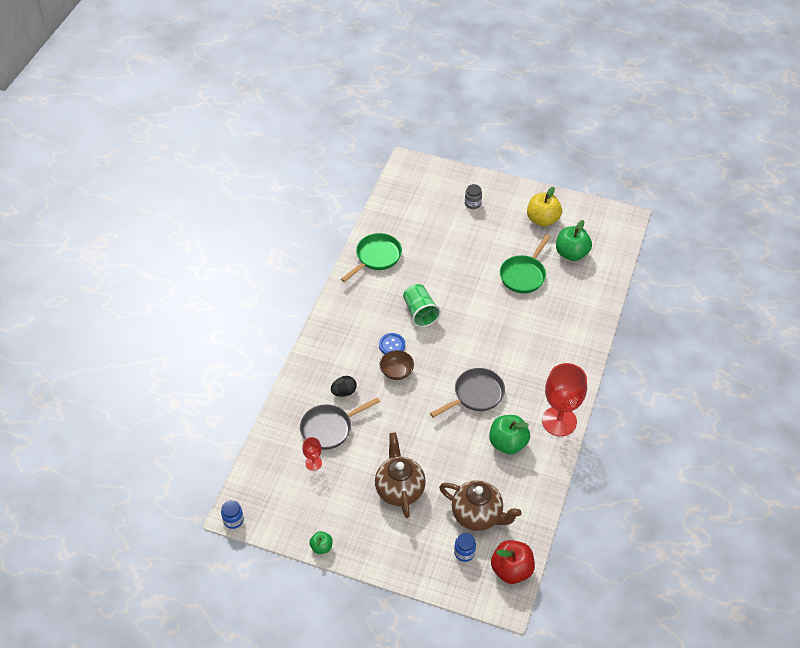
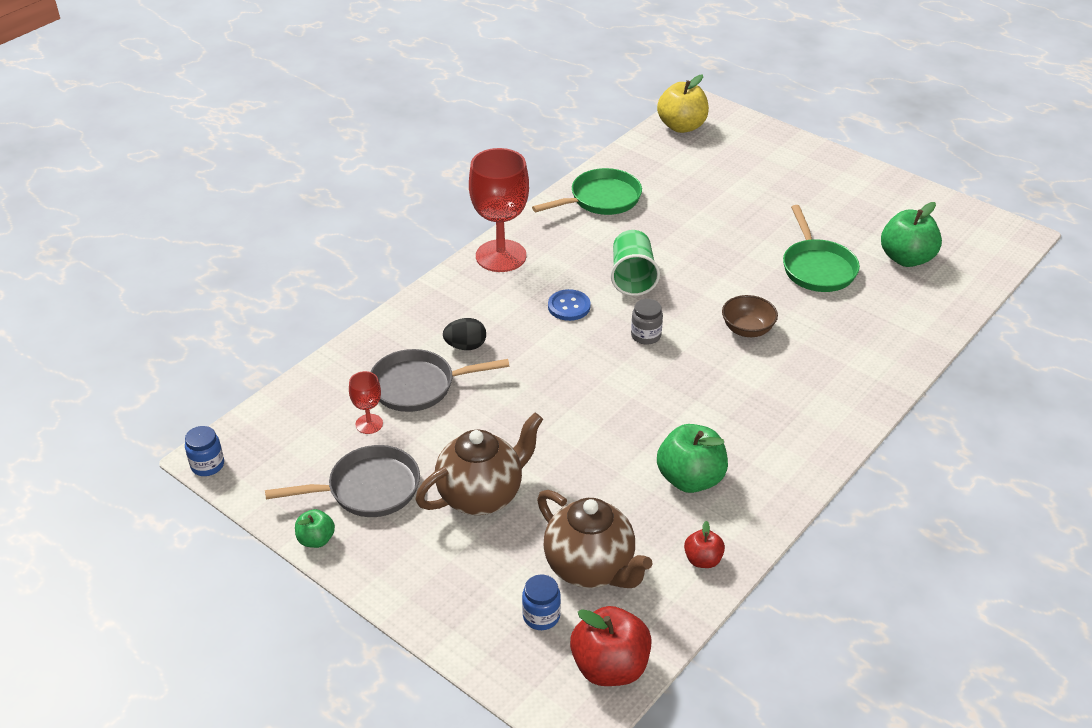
camera: 20 degrees right, 10 degrees down
brown teapot [375,432,426,518] -> brown teapot turned 45 degrees clockwise [416,413,543,515]
brown bowl [380,350,414,380] -> brown bowl moved to [722,295,778,337]
grey pan [430,368,505,418] -> grey pan moved to [265,445,420,517]
grey jar [465,184,482,209] -> grey jar moved to [631,299,663,345]
green pan [500,234,550,293] -> green pan turned 60 degrees counterclockwise [783,205,860,292]
yellow apple [527,187,562,227] -> yellow apple moved to [657,75,709,133]
red goblet [542,363,587,436] -> red goblet moved to [469,148,529,272]
none -> red apple [684,521,725,568]

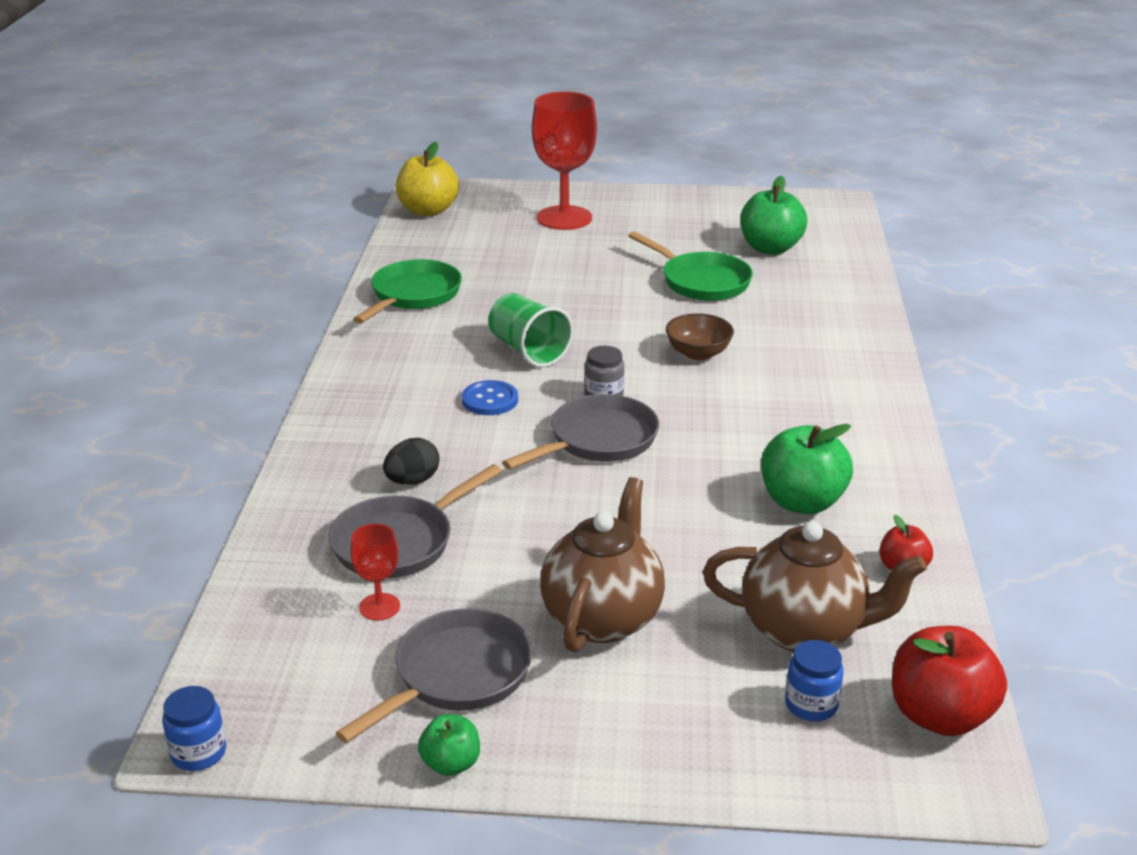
camera: 35 degrees left, 10 degrees down
red goblet [469,148,529,272] -> red goblet moved to [532,92,597,230]
none -> grey pan [502,394,659,469]

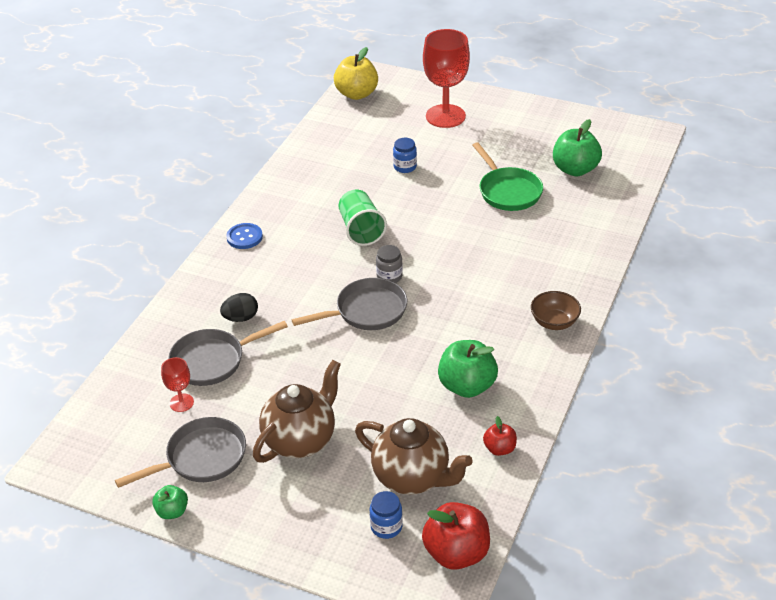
camera: 20 degrees right, 10 degrees up
blue jar [162,686,226,771] -> blue jar moved to [393,138,417,173]
green pan [353,259,462,323] -> none
blue button [462,380,518,415] -> blue button moved to [226,223,263,249]
brown bowl [666,313,734,360] -> brown bowl moved to [531,291,581,330]

